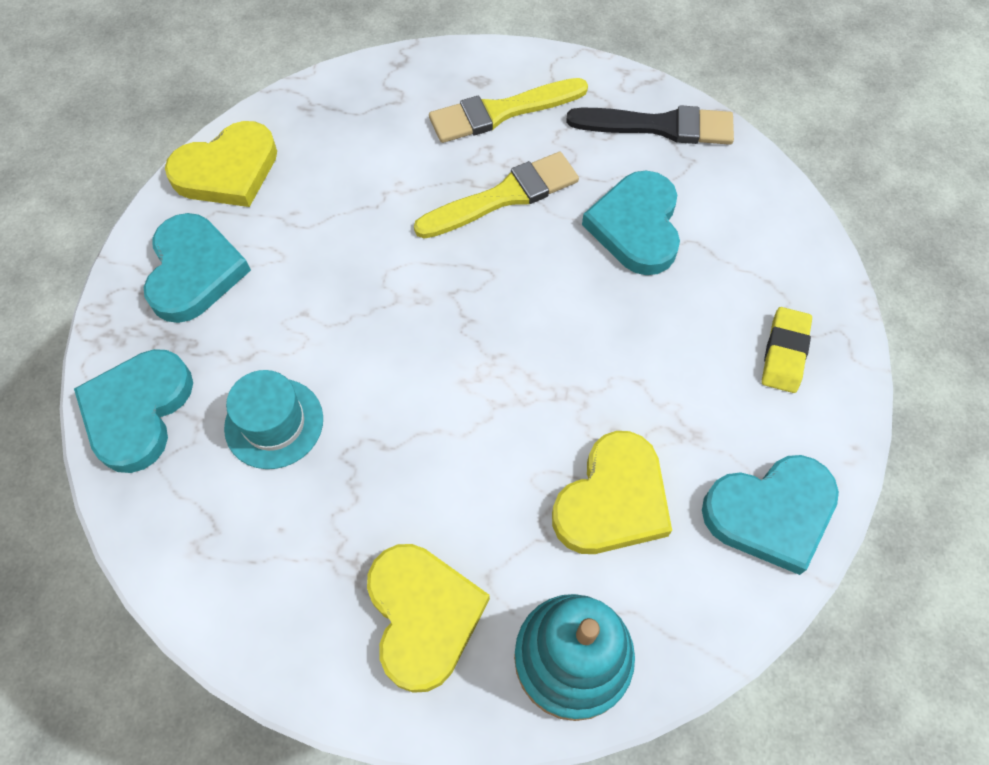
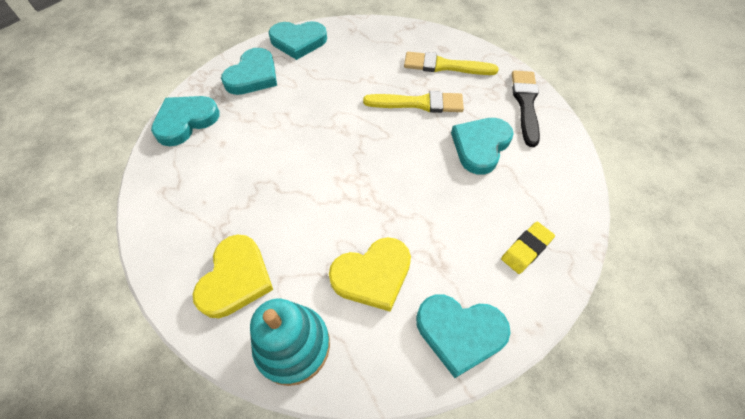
camera: 30 degrees right, 5 degrees down
yellow heart [165,121,277,207] -> turquoise heart [269,21,327,60]
turquoise hat [224,370,323,469] -> none
black brush [566,105,734,145] -> black brush turned 120 degrees counterclockwise [512,70,540,147]

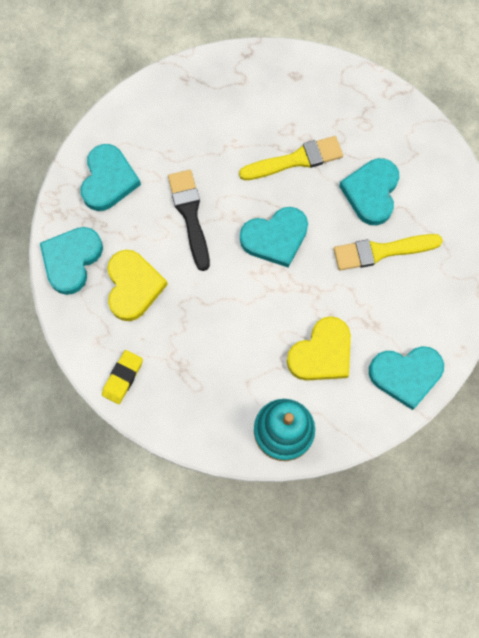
camera: 20 degrees left, 15 degrees up
yellow heart [193,235,273,318] -> yellow heart moved to [107,250,168,321]
turquoise heart [269,21,327,60] -> turquoise heart moved to [240,207,308,267]
yellow brush [404,52,498,75] -> yellow brush moved to [333,234,443,271]
yellow eraser [501,222,555,274] -> yellow eraser moved to [102,350,143,404]
black brush [512,70,540,147] -> black brush moved to [168,170,210,271]

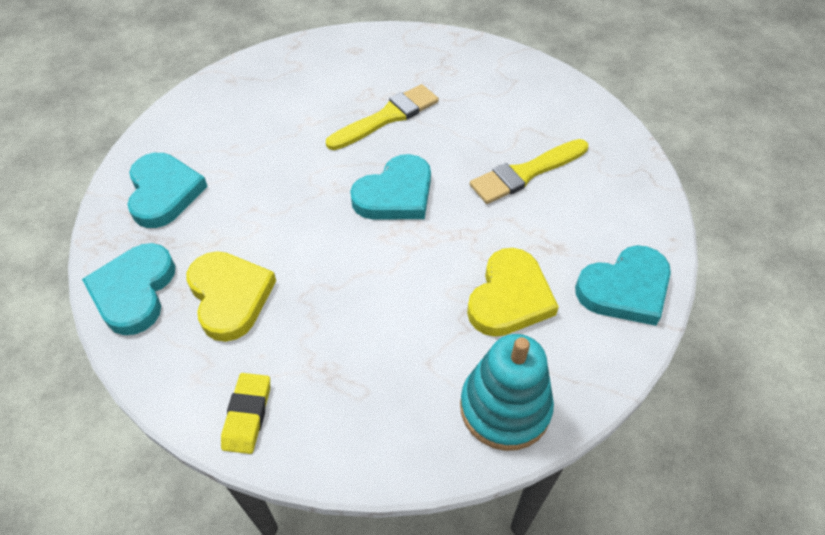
camera: 20 degrees left, 20 degrees down
black brush [168,170,210,271] -> none
turquoise heart [339,158,399,225] -> none

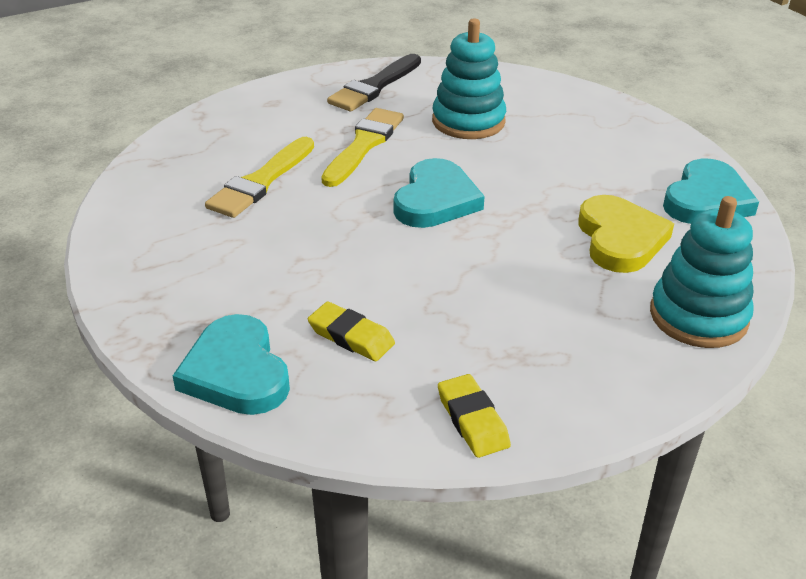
camera: 30 degrees left, 15 degrees down
turquoise heart [127,153,208,228] -> none
yellow heart [187,251,276,342] -> yellow eraser [308,302,395,361]
yellow brush [470,139,588,204] -> yellow brush moved to [205,137,314,218]
none -> black brush [327,54,421,112]
none -> turquoise stacking toy [432,19,506,139]

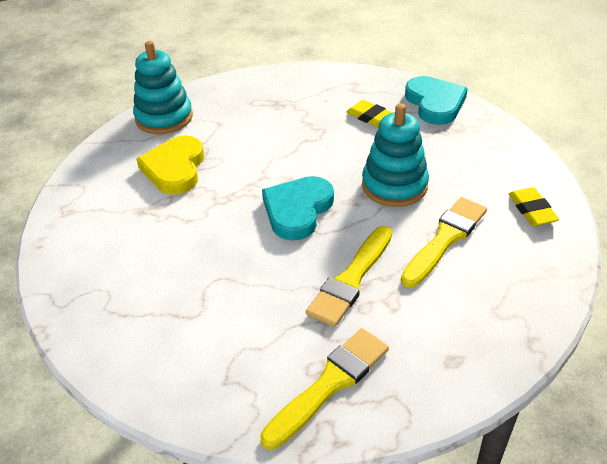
camera: 170 degrees left, 5 degrees up
black brush [327,54,421,112] -> yellow brush [260,328,389,450]
turquoise stacking toy [432,19,506,139] -> turquoise stacking toy moved to [362,103,429,207]
yellow eraser [438,374,511,458] -> yellow eraser moved to [509,187,559,226]
turquoise heart [663,159,759,224] -> none

